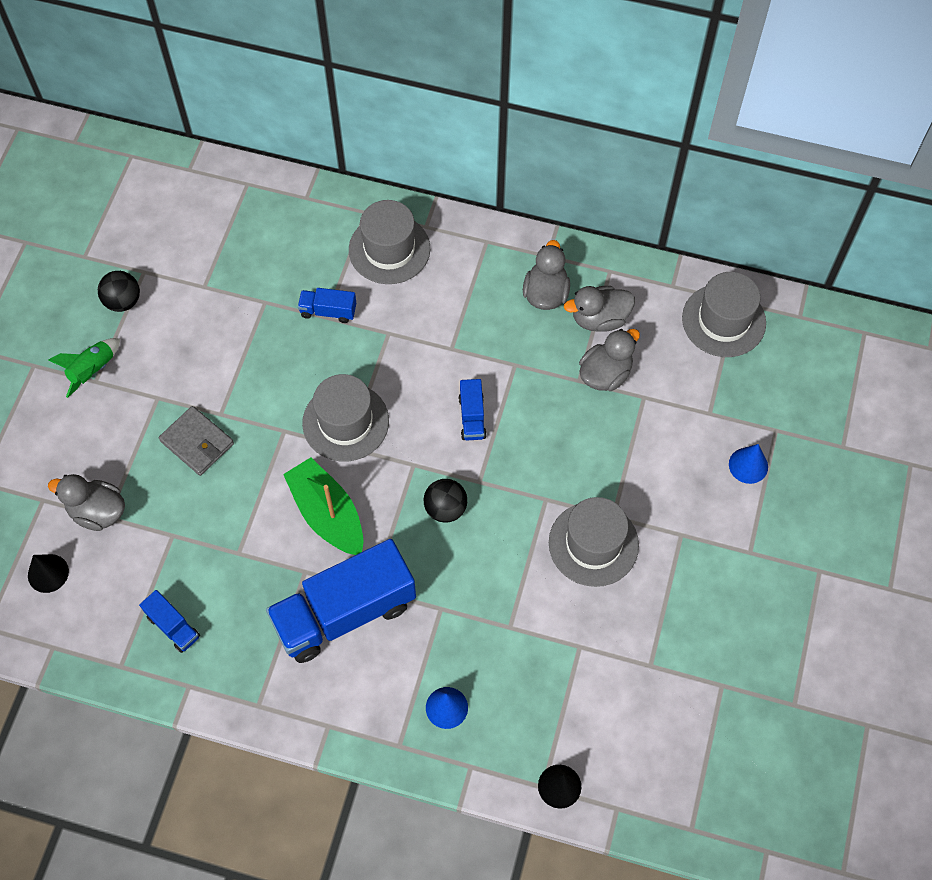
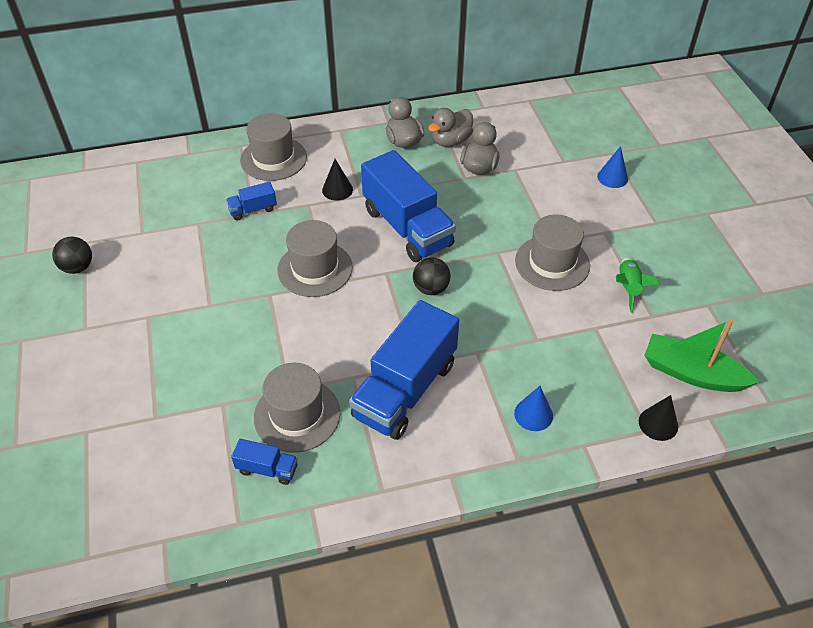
camera: 30 degrees left, 15 degrees down
black cone [28,554,69,593] -> black cone moved to [322,159,353,201]
green rocket [48,338,120,398] -> green rocket moved to [616,258,659,313]
grey duck [48,474,125,531] -> none
grey wallet [159,406,234,476] -> none
green boat [283,457,363,555] -> green boat moved to [644,319,759,392]
blue truck [459,379,486,440] -> blue truck [361,150,456,262], size x2.28
grey hat [682,272,766,357] -> grey hat moved to [254,363,340,453]

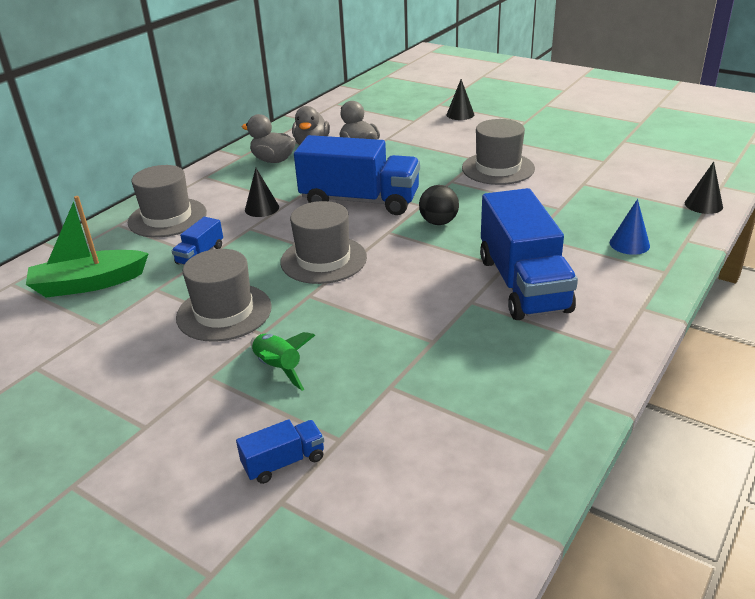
camera: 40 degrees left, 15 degrees down
black ball [52,237,92,274] -> none
blue truck [231,439,298,485] -> blue truck moved to [236,419,324,484]
grey hat [254,363,340,453] -> grey hat moved to [176,249,272,342]
blue cone [597,146,628,188] -> black cone [446,79,474,120]
green rocket [616,258,659,313] -> green rocket moved to [251,332,315,391]
green boat [644,319,759,392] -> green boat moved to [26,196,149,297]

